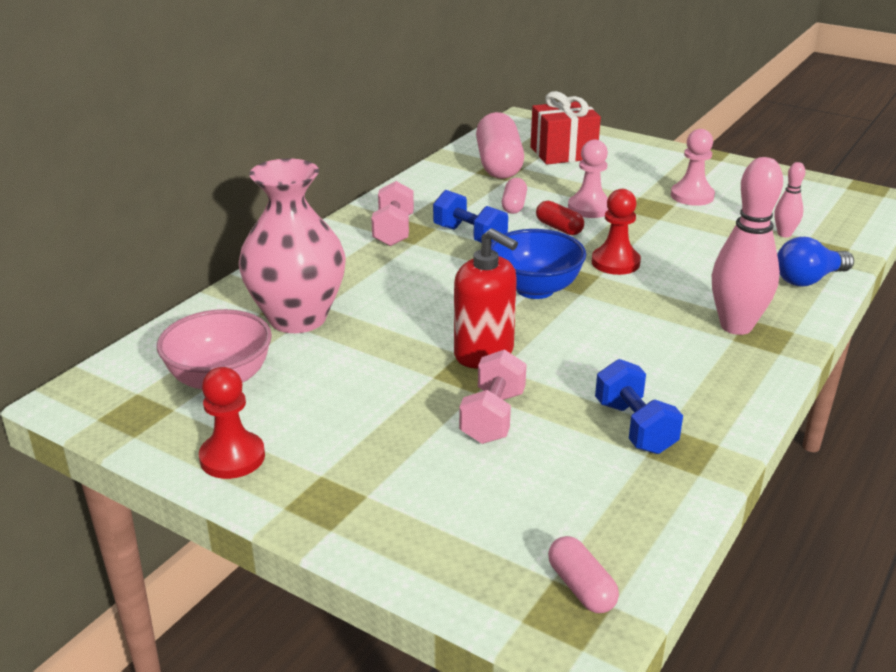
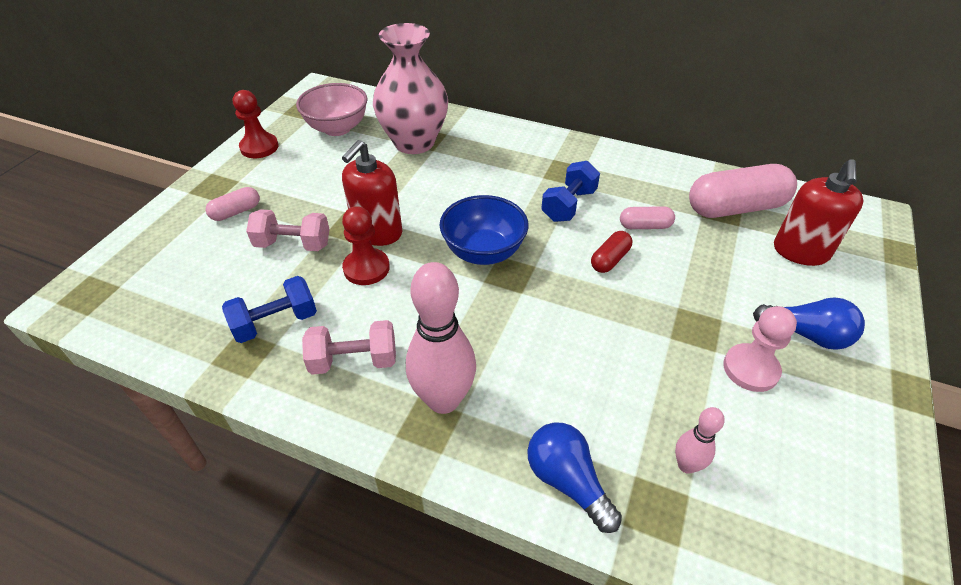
camera: 80 degrees right, 15 degrees up
pink dumbbell [371,181,414,246] -> pink dumbbell moved to [302,320,396,375]
red gift [531,91,601,164] -> red soap dispenser [774,159,863,266]
pink capsule [548,536,619,613] -> pink capsule moved to [206,187,260,221]
pink pawn [568,140,608,218] -> none
red pawn [592,189,641,275] -> red pawn moved to [342,206,390,285]
none -> blue light bulb [753,297,865,350]

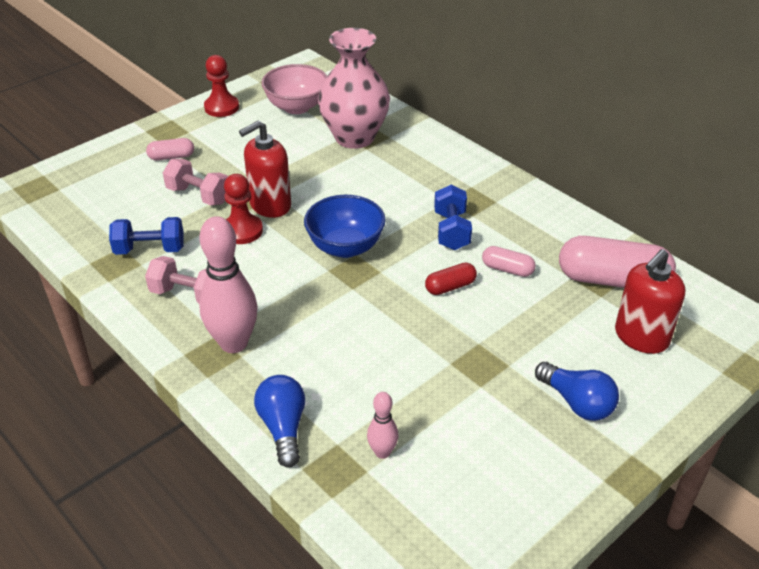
camera: 25 degrees right, 5 degrees down
blue dumbbell [541,161,600,222] -> blue dumbbell turned 60 degrees counterclockwise [434,185,472,250]
pink pawn [723,306,797,392] -> none

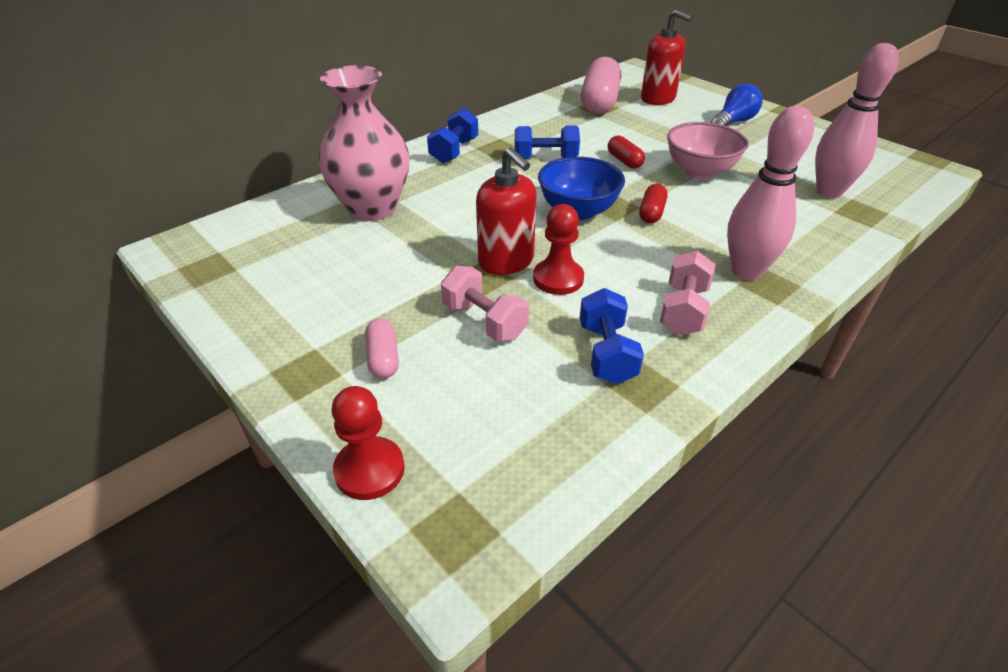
camera: 90 degrees left, 0 degrees up
pink dumbbell [163,159,228,205] -> pink dumbbell turned 75 degrees counterclockwise [441,266,529,342]
red pawn [204,55,239,117] -> red pawn moved to [332,386,405,500]
blue light bulb [254,375,305,467] -> none
pink bowl [261,64,327,114] -> pink bowl moved to [667,122,748,179]
pink bowling pin [367,392,399,459] -> pink bowling pin [815,43,899,198], size x2.00
pink capsule [482,246,536,277] -> none
none -> blue dumbbell [427,108,478,163]
none -> red capsule [639,184,668,223]

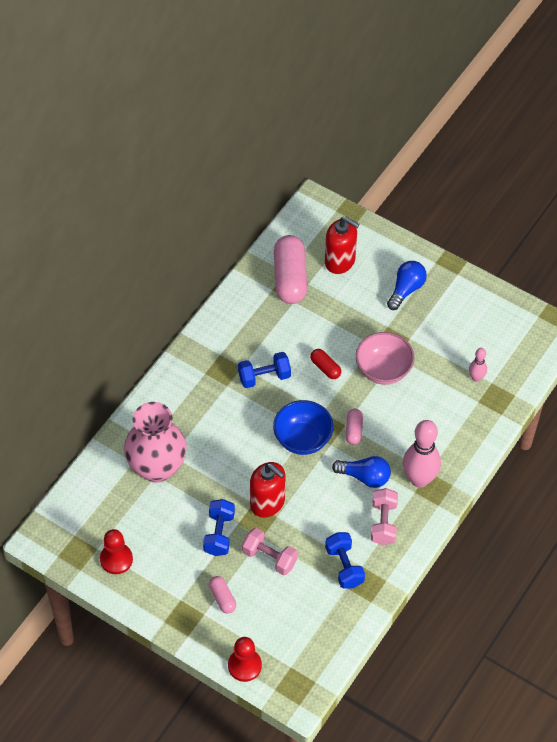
camera: 15 degrees left, 15 degrees up
blue dumbbell [427,108,478,163] -> blue dumbbell moved to [203,499,235,556]
red pawn [533,204,584,295] -> red pawn moved to [100,529,133,574]
red capsule [639,184,668,223] -> pink capsule [346,409,363,445]
pink bowling pin [815,43,899,198] -> pink bowling pin [469,348,487,382], size x0.50
none -> blue light bulb [332,456,391,488]

